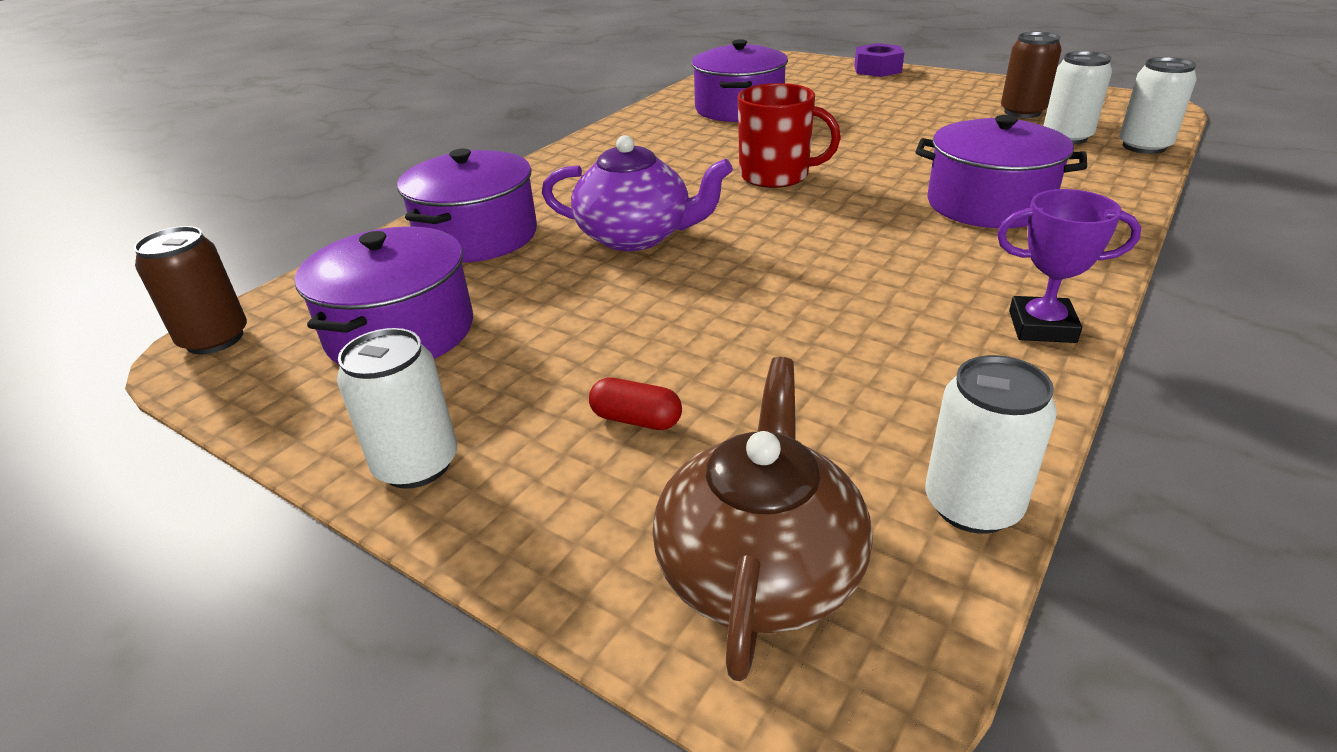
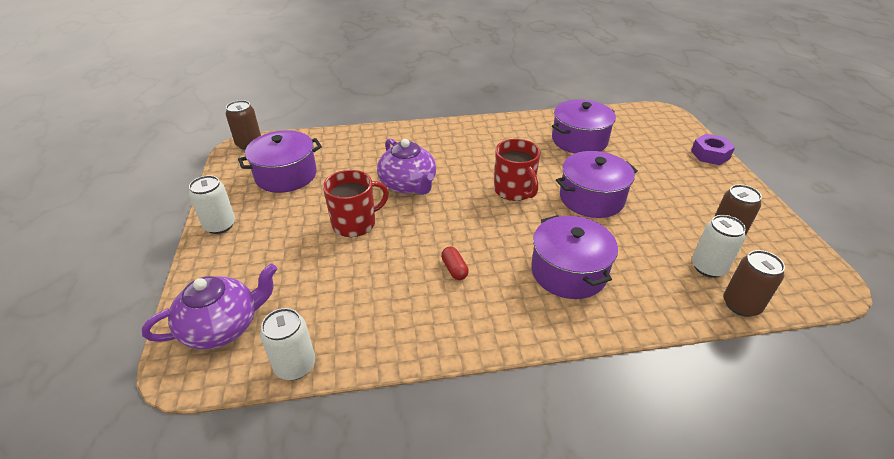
camera: 45 degrees right, 5 degrees up
purple pot [397,149,537,263] -> purple pot moved to [556,151,638,218]
red capsule [589,377,682,430] -> red capsule moved to [441,247,469,280]
brown teapot [653,357,872,681] -> purple teapot [142,263,277,350]
purple trophy [997,189,1141,343] -> none
white can [1119,57,1197,154] -> brown can [723,250,785,317]
none -> red mug [323,170,389,237]

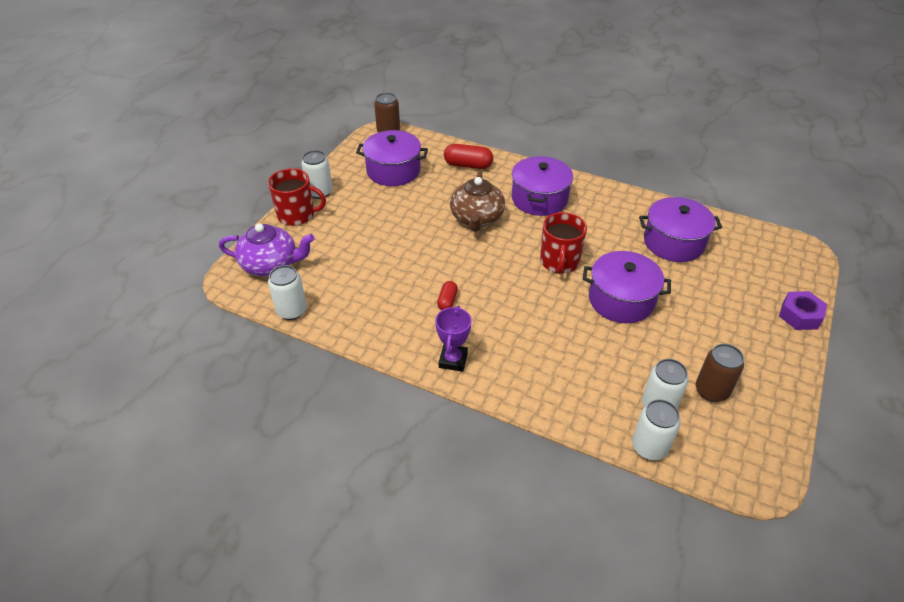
camera: 35 degrees right, 5 degrees up
red mug [323,170,389,237] -> red mug moved to [268,168,326,226]
purple teapot [377,138,436,195] -> brown teapot [450,171,505,232]
purple pot [531,215,618,299] -> purple pot moved to [512,156,573,216]
brown can [723,250,785,317] -> white can [632,399,681,460]
none -> purple trophy [435,305,472,372]
none -> red capsule [444,144,493,169]

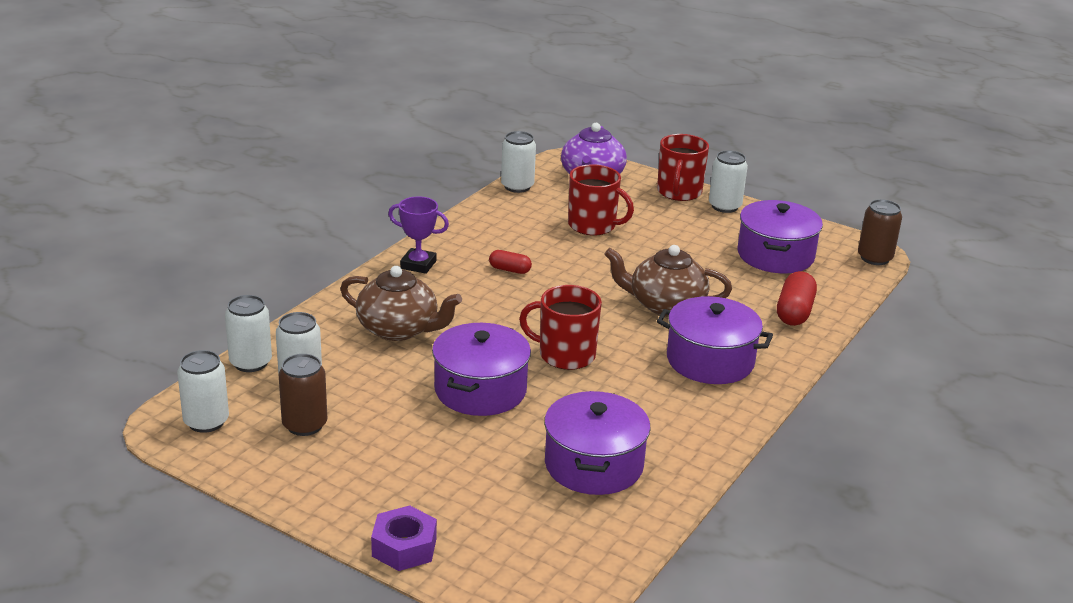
camera: 95 degrees right, 15 degrees down
none -> white can [177,350,229,433]
none -> brown teapot [340,266,462,341]
none -> red mug [568,164,634,235]

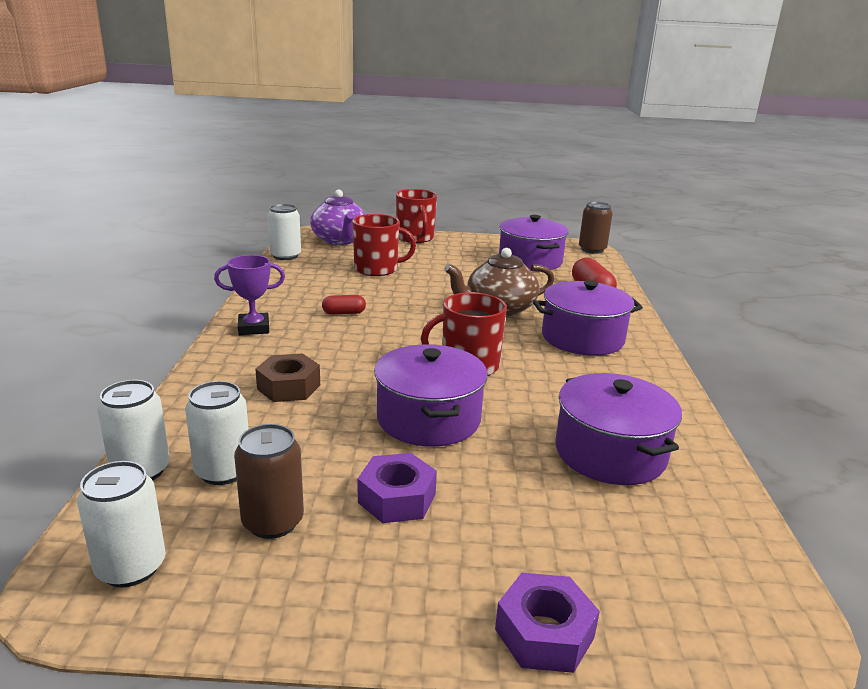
camera: 30 degrees left, 5 degrees down
brown teapot [340,266,462,341] -> brown nut [255,353,320,402]
white can [709,150,748,213] -> none
none -> purple nut [358,453,437,523]

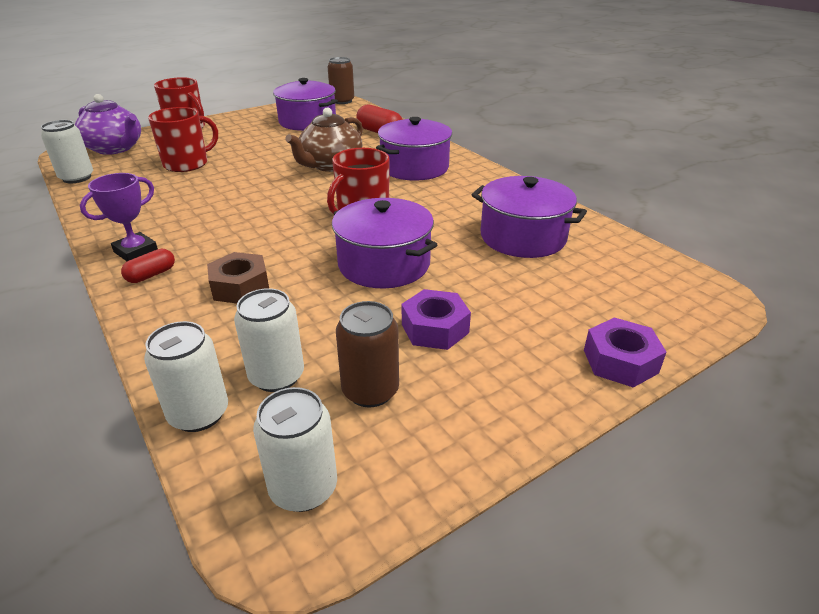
camera: 35 degrees left, 10 degrees up
red capsule [322,295,366,315] -> red capsule moved to [121,248,175,283]

